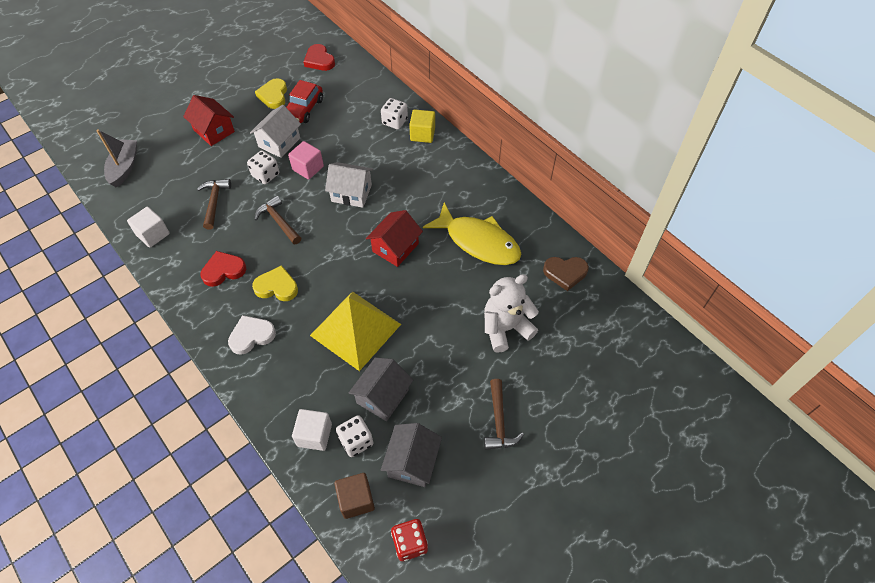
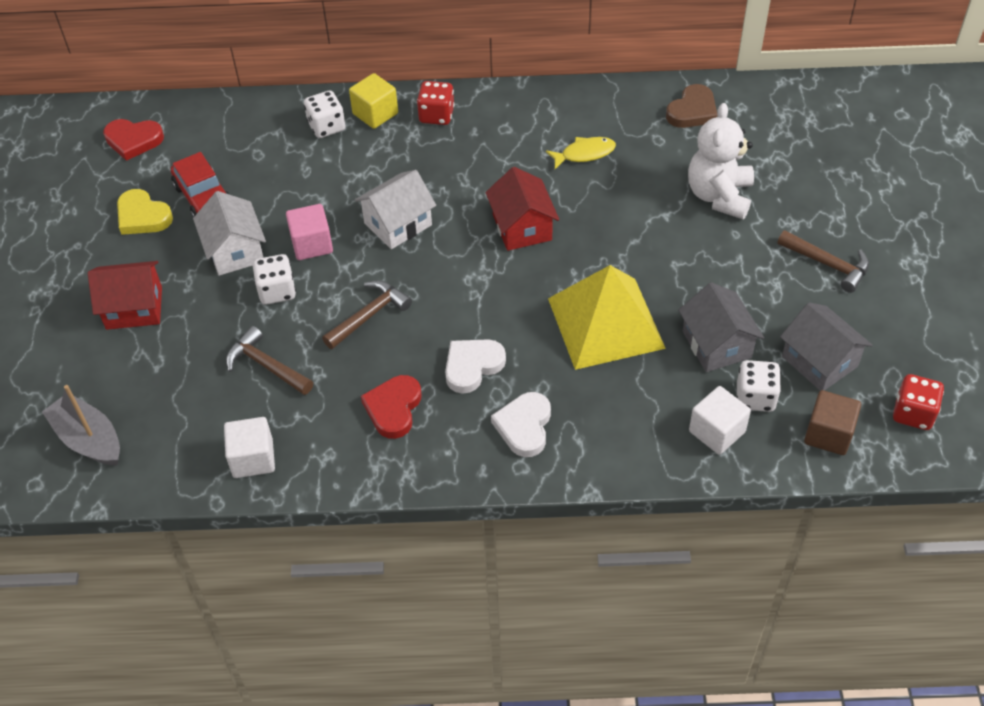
camera: 50 degrees left, 5 degrees down
yellow heart [252,265,298,301] -> white heart [445,339,506,394]
brown hammer [254,195,301,244] -> brown hammer turned 135 degrees clockwise [322,281,412,349]
yellow fish [423,202,521,265] -> yellow fish [546,137,616,169], size x0.49
none -> red dice [417,81,454,125]

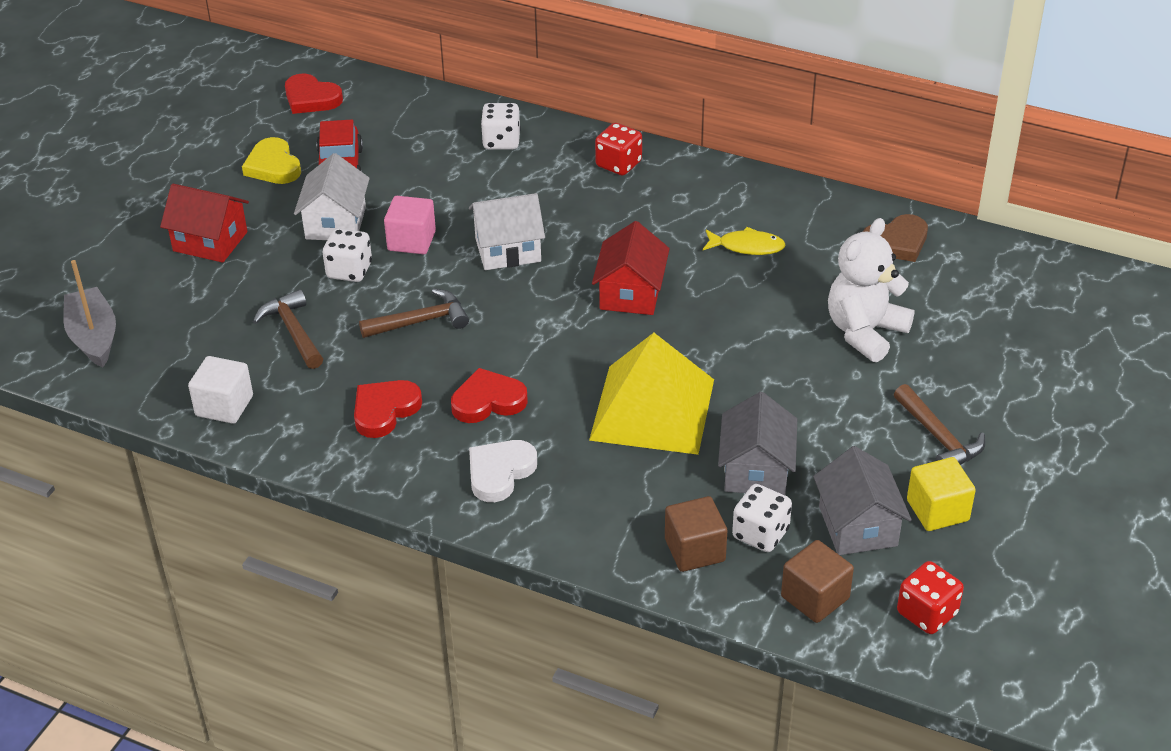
camera: 25 degrees right, 10 degrees down
yellow cube [349,73,398,129] -> yellow cube moved to [907,457,976,531]
white heart [445,339,506,394] -> red heart [451,368,528,423]
white cube [689,386,751,455] -> brown cube [665,496,727,572]

